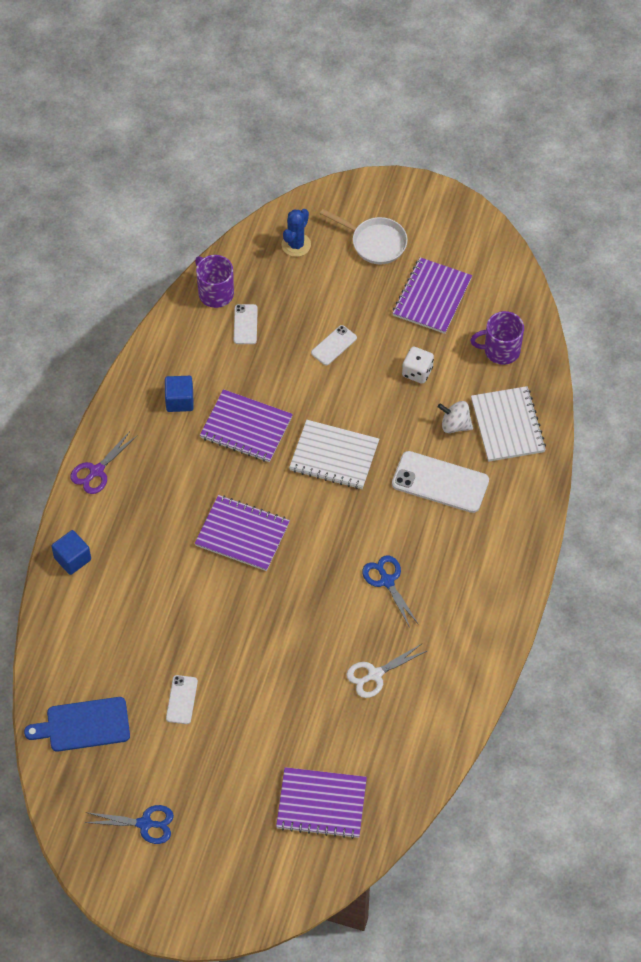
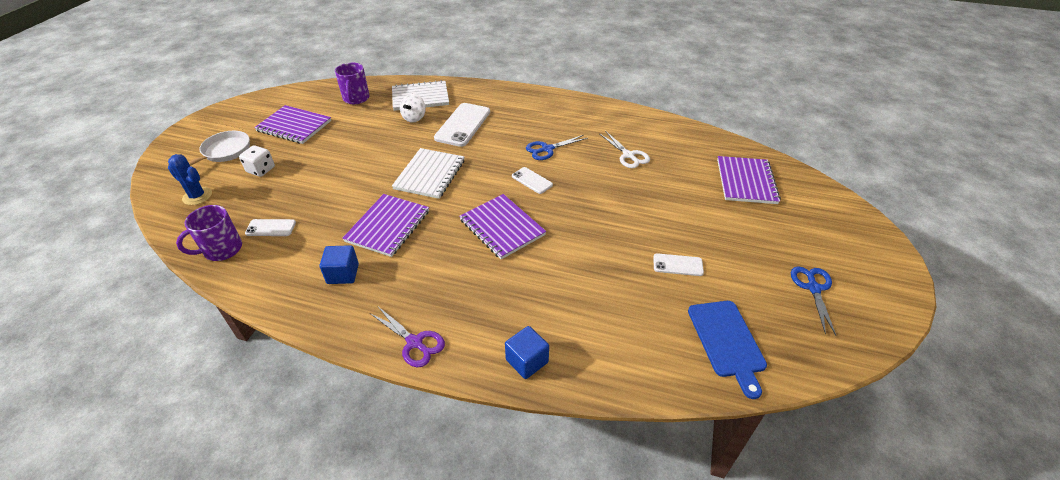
camera: 90 degrees left, 15 degrees down
purple notebook [195,495,290,571] -> purple notebook turned 60 degrees counterclockwise [459,194,546,259]
white phone [311,325,357,365] -> white phone moved to [512,167,553,194]
white dice [402,347,434,384] -> white dice moved to [239,145,275,177]

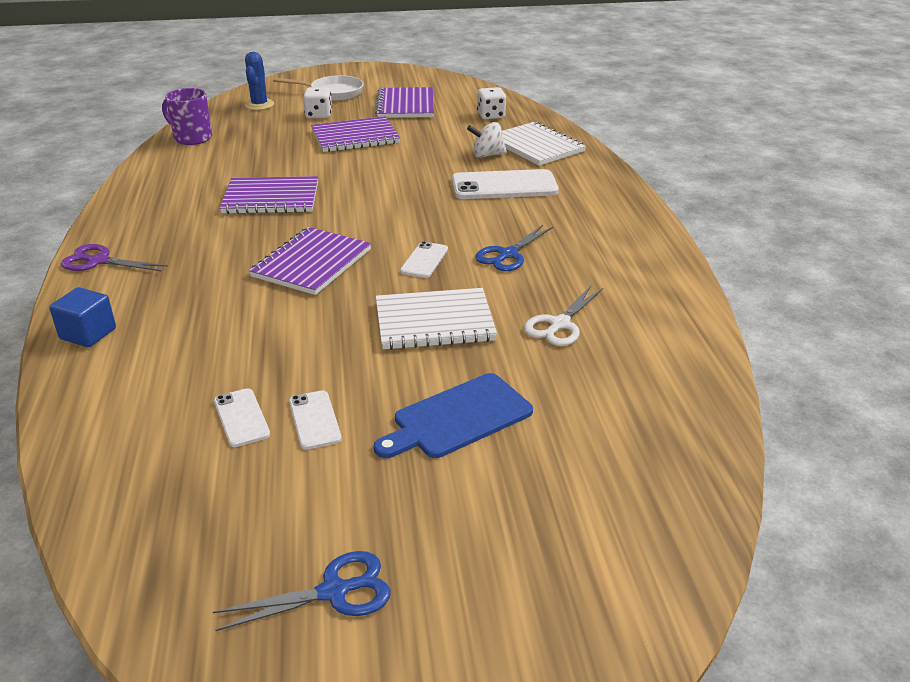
camera: 65 degrees right, 10 degrees down
white phone [245,219,296,236] -> white phone moved to [214,388,270,447]
blue cube [320,245,359,284] -> none
purple mug [335,63,369,104] -> white dice [477,87,506,119]
purple scissors [370,307,445,367] -> purple scissors turned 90 degrees clockwise [61,244,168,271]
white notebook [392,148,464,199] -> white notebook moved to [376,288,497,350]
blue scissors [526,135,588,160] -> blue scissors turned 90 degrees counterclockwise [475,225,553,271]
blue cutting board [688,301,767,399] -> blue cutting board moved to [374,373,533,458]
purple notebook [717,156,781,204] -> purple notebook moved to [311,116,400,152]

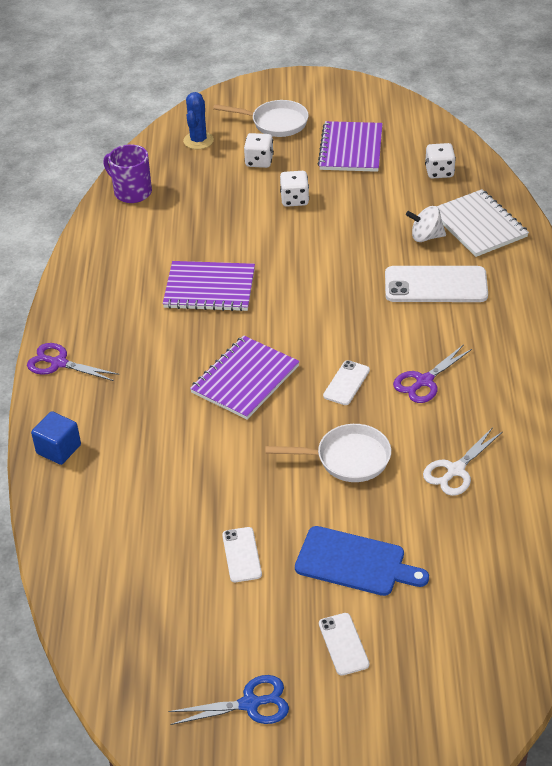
camera: 10 degrees right, 10 degrees up
white phone [214,388,270,447] -> white phone moved to [319,613,369,676]
purple notebook [311,116,400,152] -> white dice [280,171,309,207]
blue cutting board [374,373,533,458] -> blue cutting board turned 135 degrees counterclockwise [295,526,429,596]
white notebook [376,288,497,350] -> white pan [265,424,391,482]
blue scissors [475,225,553,271] -> purple scissors [393,344,472,403]

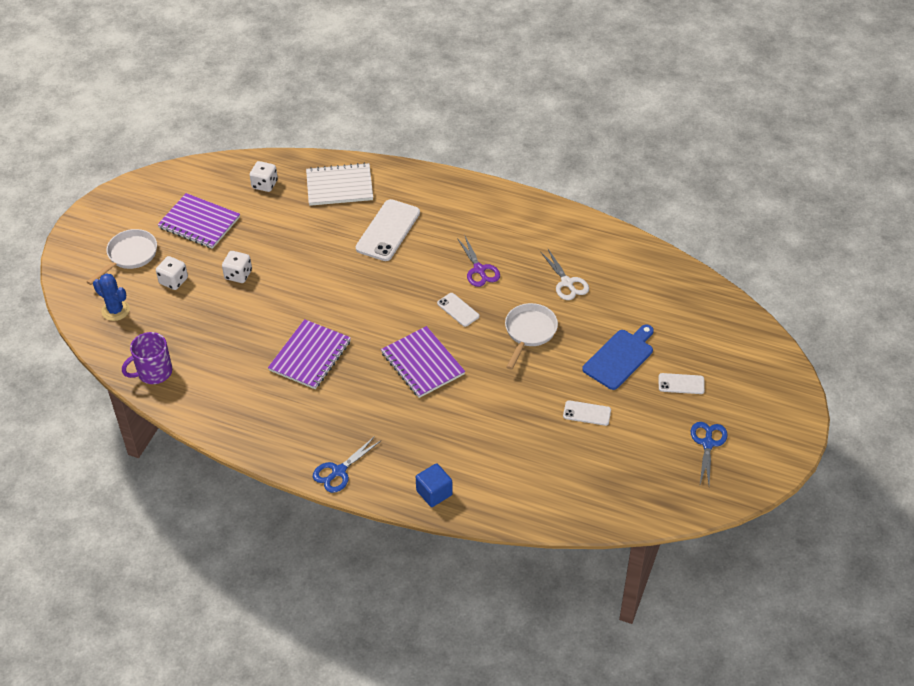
camera: 70 degrees left, 5 degrees up
purple scissors [27,343,119,381] -> blue scissors [313,436,381,493]
white spinning top [406,206,446,242] -> none

